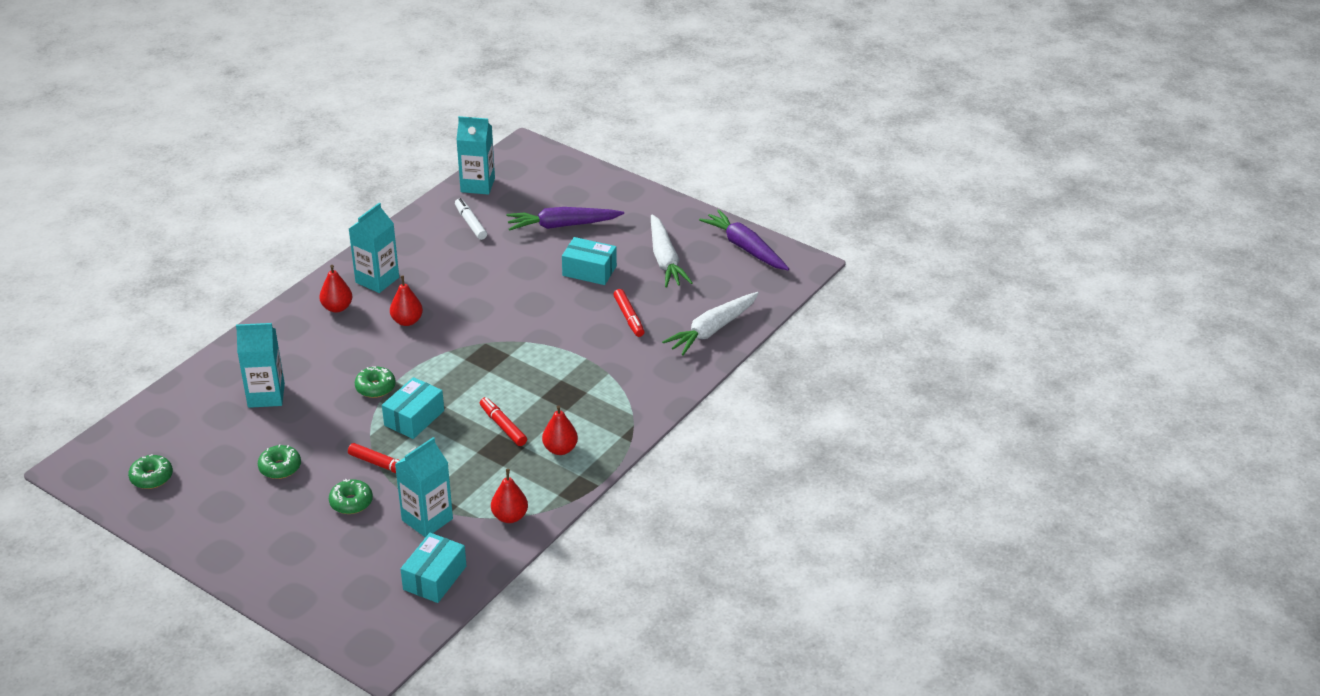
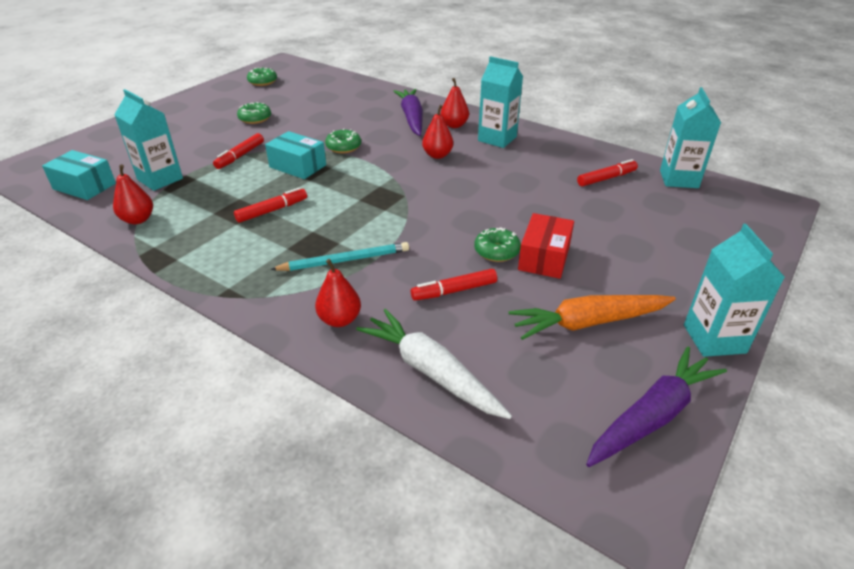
camera: 90 degrees right, 0 degrees up
turquoise carton [236,323,285,408] -> turquoise carton moved to [684,224,784,357]
green donut [329,479,373,514] -> green donut moved to [474,227,521,262]
white marker [455,198,487,240] -> red marker [577,159,638,186]
purple carrot [506,207,624,231] -> purple carrot moved to [393,89,423,136]
red pear [542,405,578,455] -> red pear moved to [315,259,361,327]
turquoise box [562,237,617,285] -> red box [518,213,574,279]
white carrot [651,214,693,287] -> orange carrot [509,295,676,340]
none -> turquoise pencil [270,242,409,271]

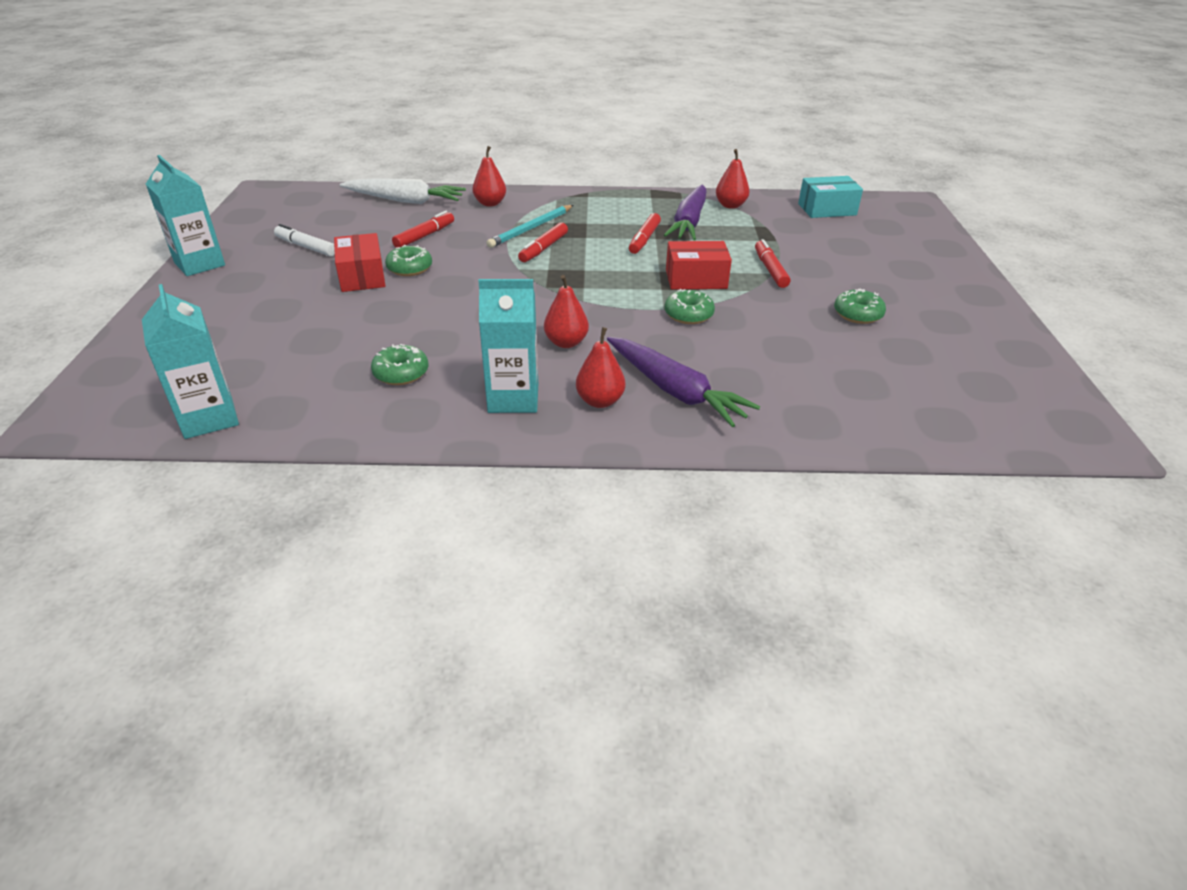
camera: 145 degrees right, 0 degrees up
turquoise carton [114,89,183,191] -> none
green donut [247,68,277,86] -> green donut moved to [371,344,429,385]
turquoise box [265,131,326,179] -> red box [666,241,732,289]
orange carrot [509,295,676,340] -> white marker [274,224,335,257]
red marker [577,159,638,186] -> red marker moved to [518,222,568,262]
purple carrot [586,347,727,467] -> purple carrot moved to [664,185,707,240]

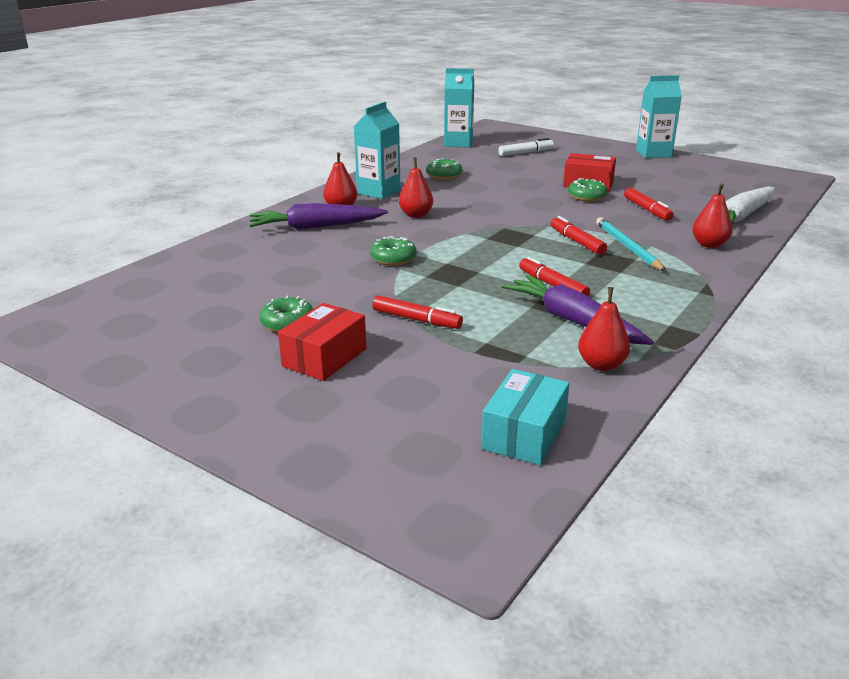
camera: 125 degrees right, 10 degrees down
white marker [274,224,335,257] -> white marker moved to [498,138,554,156]
red box [666,241,732,289] -> red box moved to [278,303,366,381]

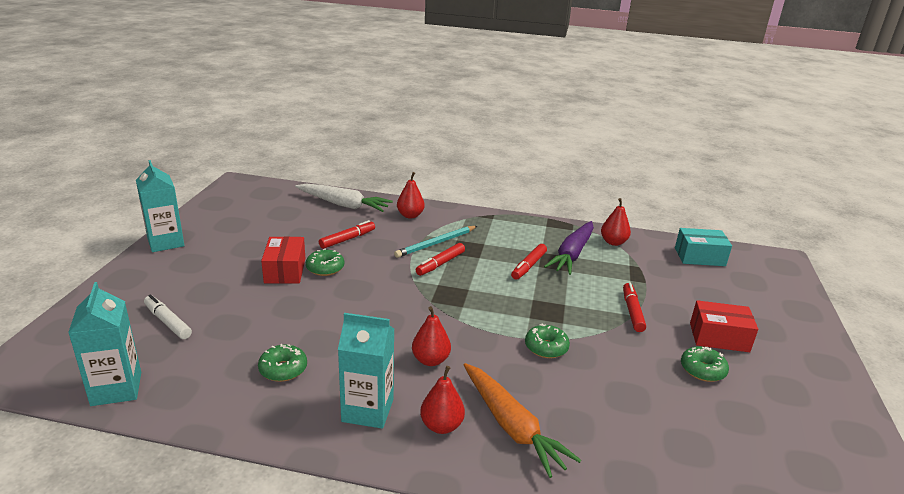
camera: 115 degrees left, 0 degrees up
purple carrot [249,203,388,230] -> orange carrot [464,363,581,478]

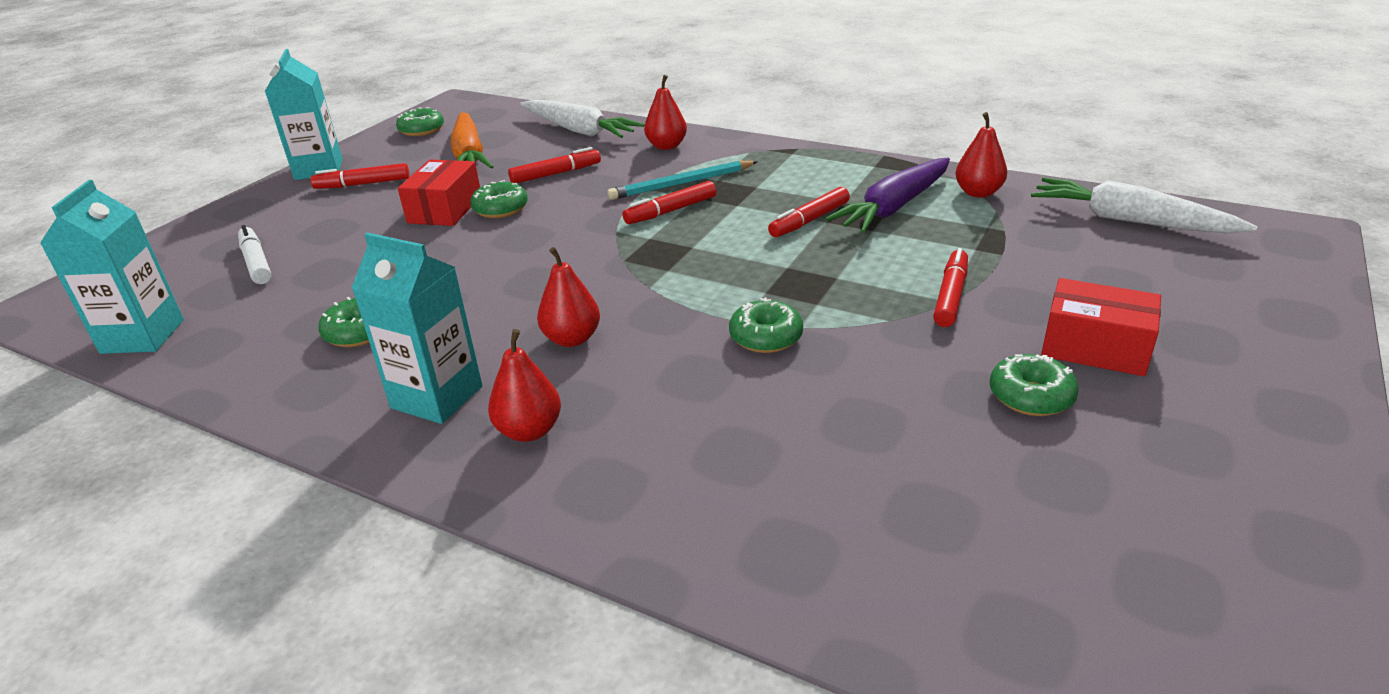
camera: 20 degrees right, 5 degrees up
orange carrot [464,363,581,478] -> orange carrot moved to [450,112,494,169]
turquoise box [675,228,732,266] -> white carrot [1031,177,1257,233]
none -> red marker [310,163,410,189]
none -> green donut [396,107,444,136]

